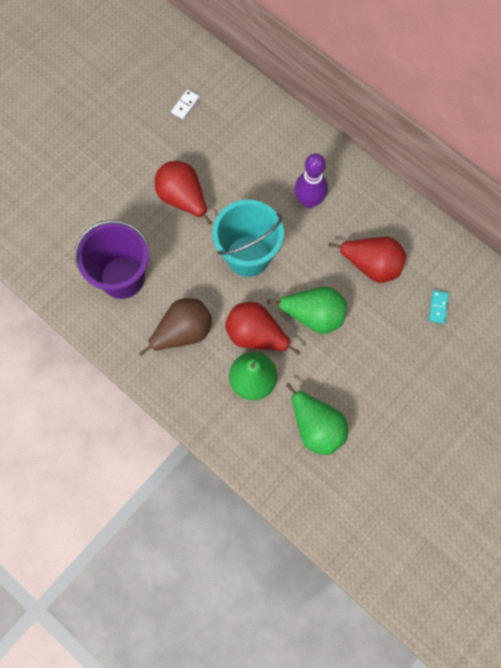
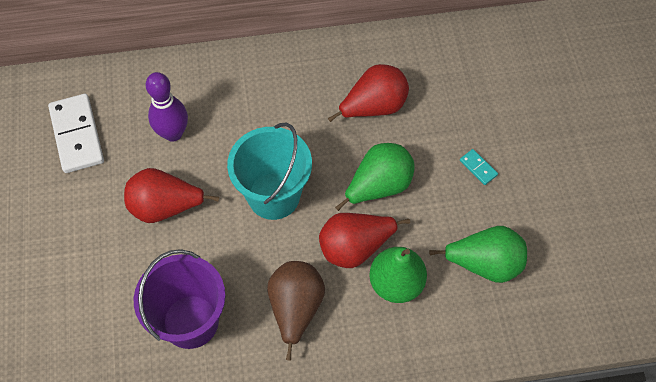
camera: 50 degrees left, 10 degrees down
white domino [171,89,200,119] -> white domino [48,94,104,173], size x2.21
purple bowling pin [295,153,328,208] -> purple bowling pin moved to [146,72,188,142]
turquoise domino [429,290,449,324] -> turquoise domino moved to [460,149,498,185]

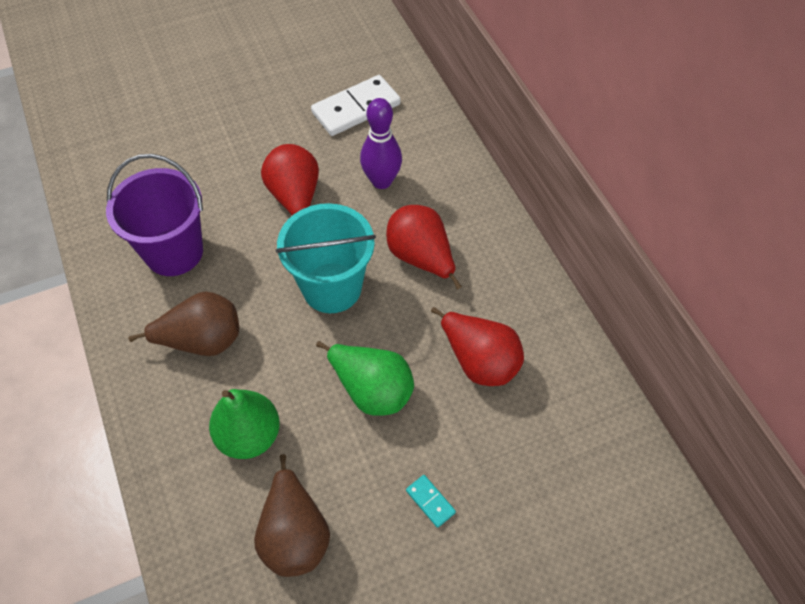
camera: 75 degrees right, 5 degrees down
red pear [319,213,410,268] -> red pear moved to [386,205,462,290]
green pear [429,226,527,283] -> brown pear [254,454,330,577]
turquoise domino [460,149,498,185] -> turquoise domino turned 75 degrees counterclockwise [406,475,456,528]

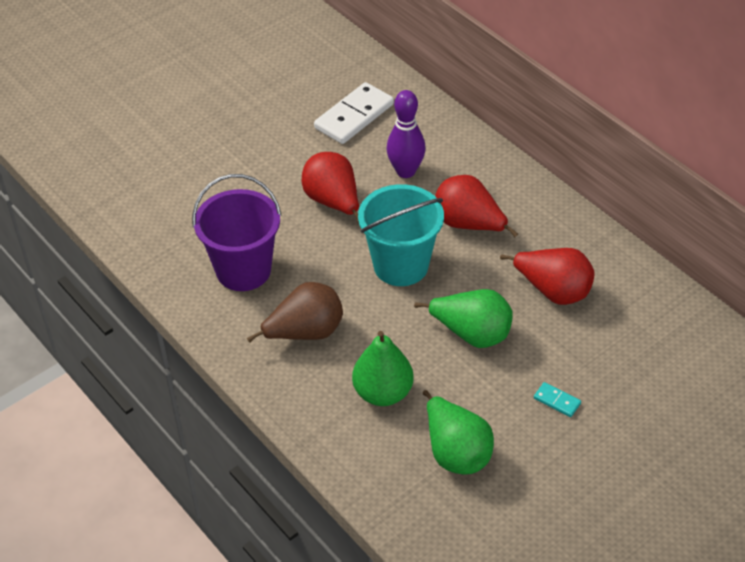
camera: 15 degrees left, 10 degrees down
brown pear [254,454,330,577] -> green pear [423,390,494,474]

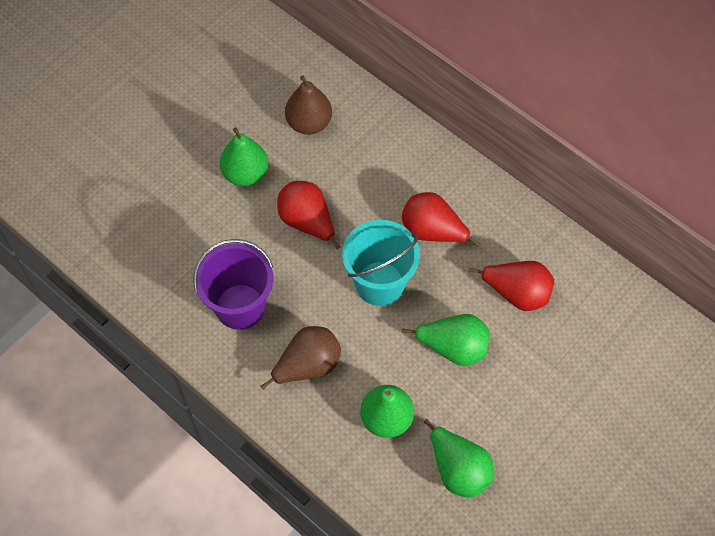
camera: 10 degrees left, 15 degrees up
white domino [314,82,394,144] -> brown pear [285,76,332,135]
purple bowling pin [386,90,426,178] -> none
turquoise domino [534,382,581,417] -> none
none -> green pear [220,127,268,186]

